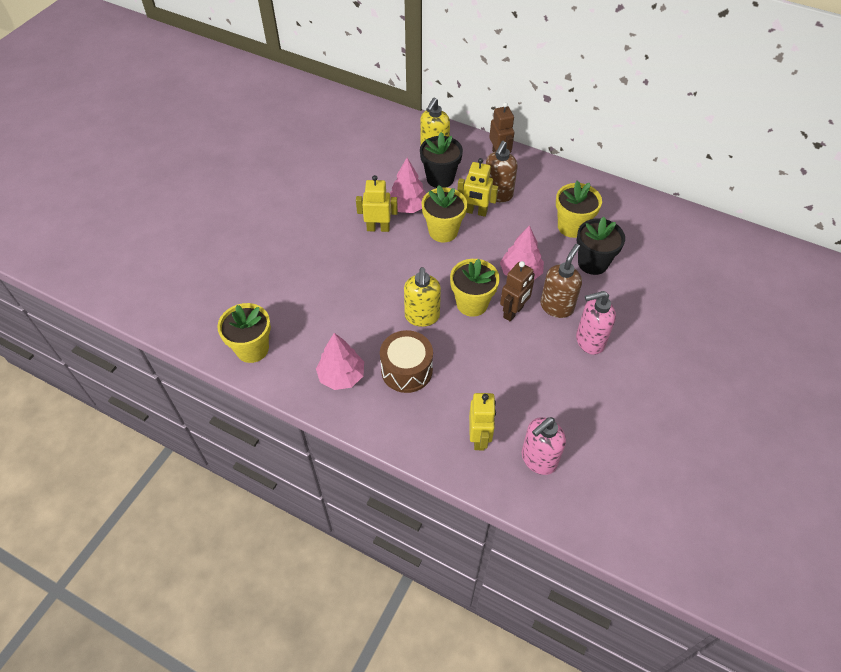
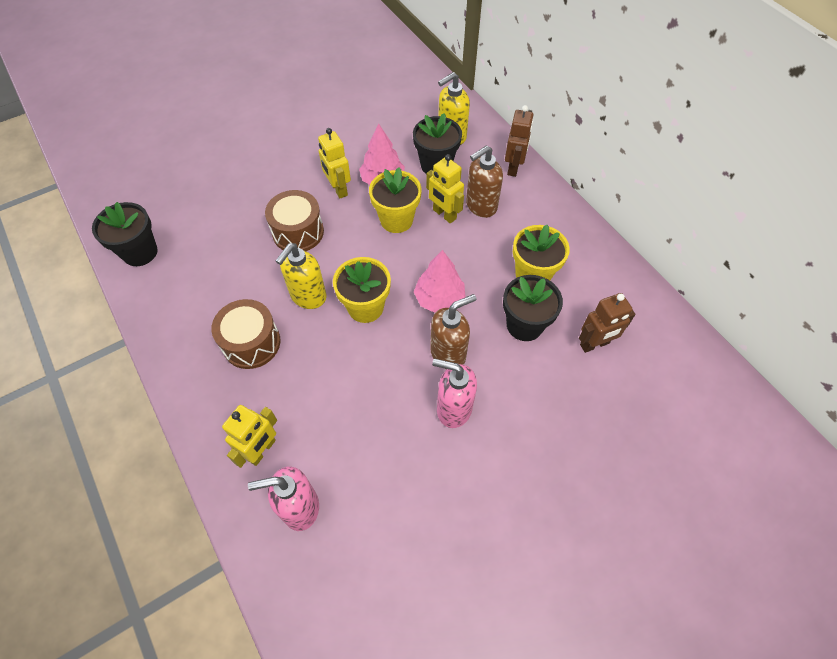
camera: 30 degrees right, 5 degrees up
yellow flower pot [217,303,271,363] -> black flower pot [92,202,158,266]
pink tree [316,333,364,390] -> none
yellow robot [356,175,398,232] -> yellow robot turned 150 degrees counterclockwise [318,128,351,199]
brown robot [500,261,535,322] -> brown robot moved to [579,293,635,353]
none -> brown drum [265,190,324,251]

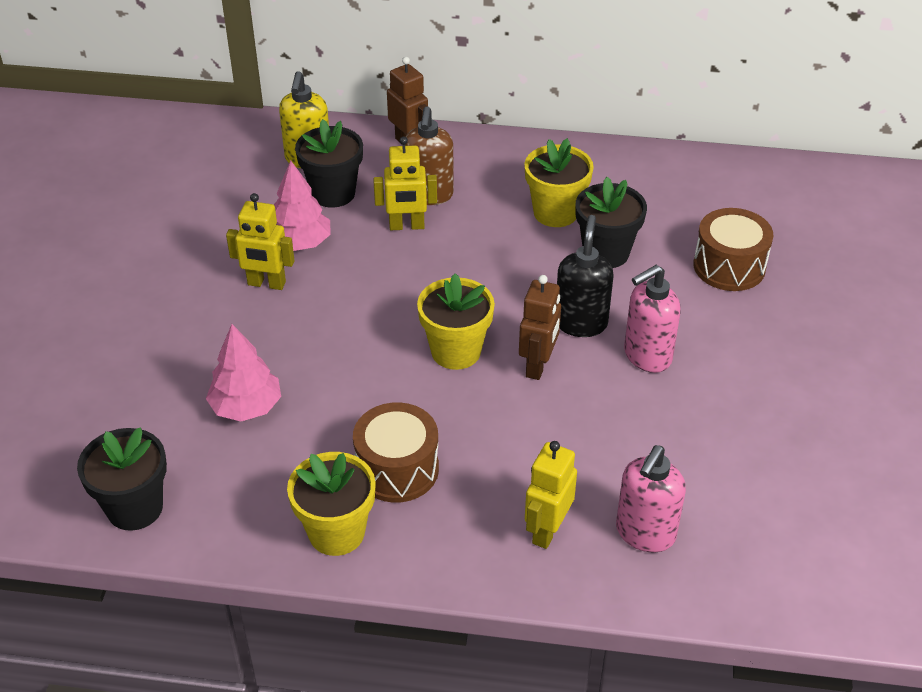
camera: 50 degrees left, 15 degrees down
yellow robot [222,405,277,468] -> yellow robot turned 135 degrees counterclockwise [525,441,577,549]
brown drum [265,190,324,251] -> brown drum moved to [693,208,773,291]
yellow soap dispenser [276,243,327,309] -> none
yellow flower pot [369,167,421,233] -> yellow flower pot moved to [287,452,376,556]
pink tree [414,250,466,313] -> pink tree moved to [206,324,281,421]
brown soap dispenser [430,294,477,369] -> black soap dispenser [557,215,613,337]
brown robot [579,293,635,353] -> brown robot moved to [519,275,561,380]

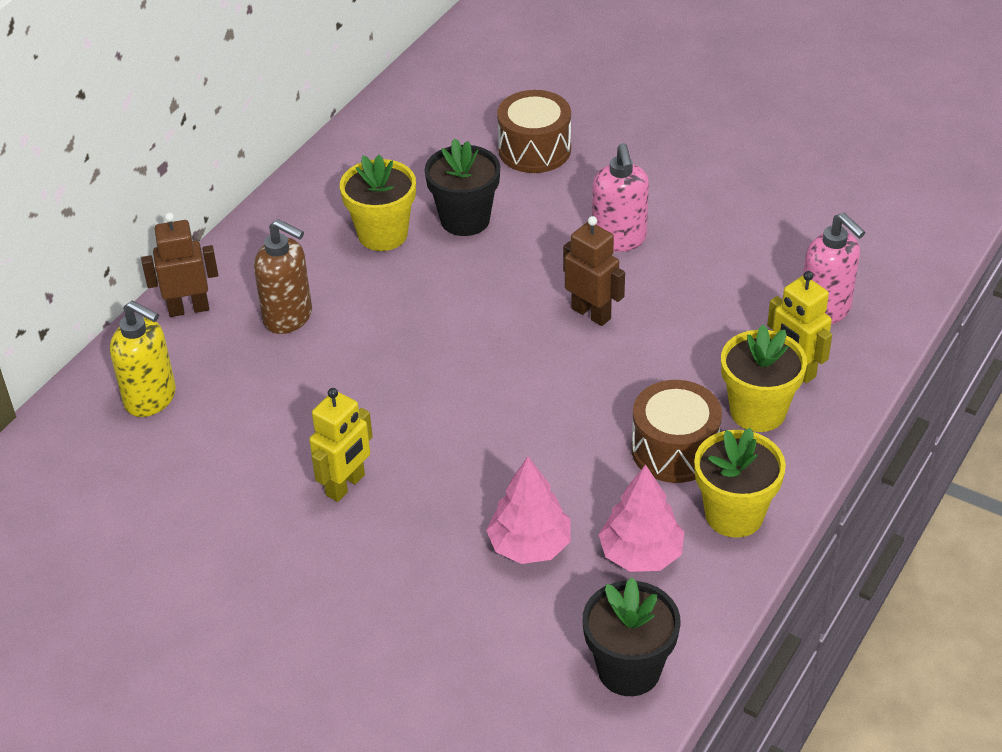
camera: 65 degrees left, 0 degrees up
pink tree [274,161,330,251] -> pink tree moved to [598,464,684,572]
black flower pot [295,119,363,208] -> none
yellow robot [373,136,437,230] -> none
yellow flower pot [417,273,495,370] -> yellow flower pot moved to [721,324,807,432]
black soap dispenser [557,215,613,337] -> none

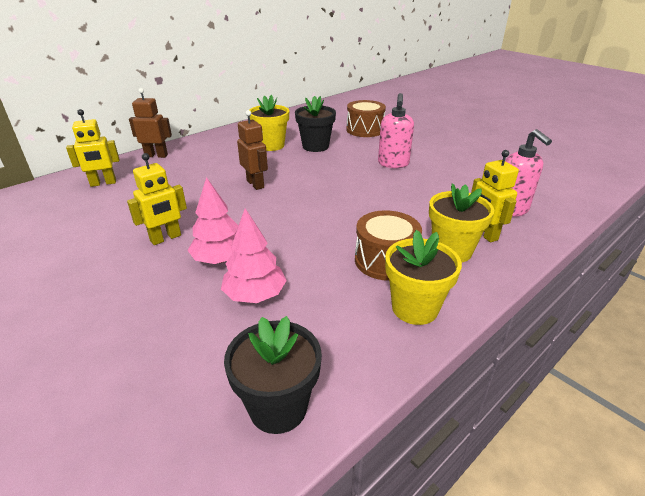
camera: 15 degrees right, 10 degrees down
yellow soap dispenser [110,301,176,417] -> yellow robot [66,109,120,187]
brown soap dispenser [254,219,312,334] -> none
brown robot [563,216,625,326] -> brown robot moved to [237,110,268,190]
pink tree [598,464,684,572] -> pink tree moved to [187,177,238,264]

